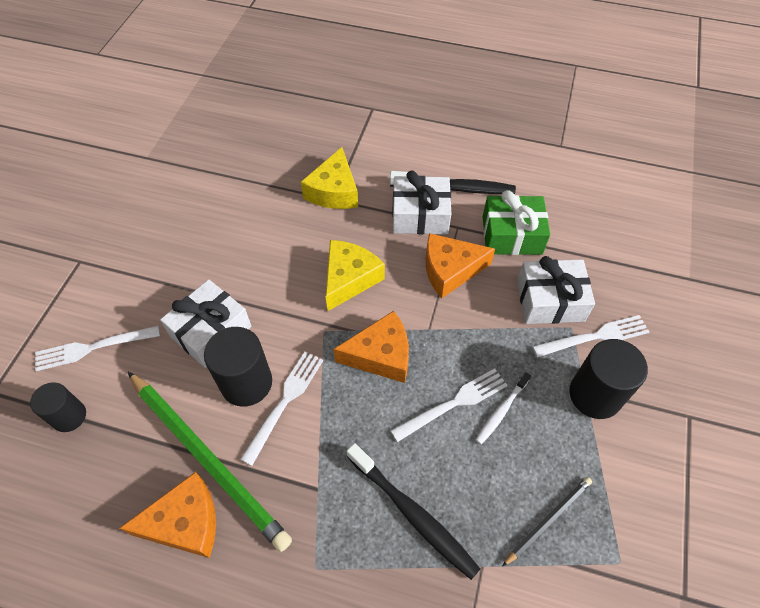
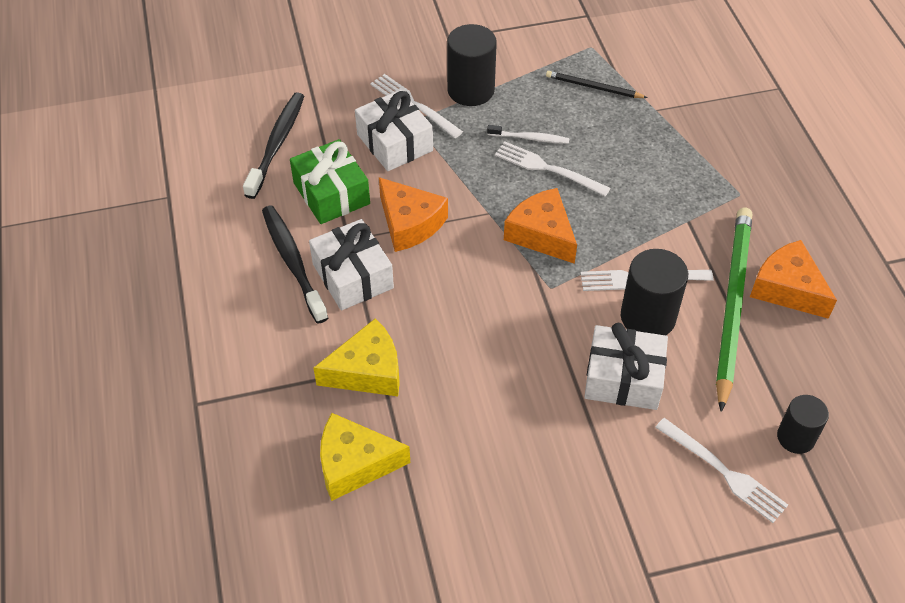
camera: 120 degrees left, 5 degrees down
yellow cheese [326,240,385,311] -> yellow cheese moved to [320,413,410,501]
black toothbrush [347,443,480,580] -> black toothbrush moved to [243,93,304,199]

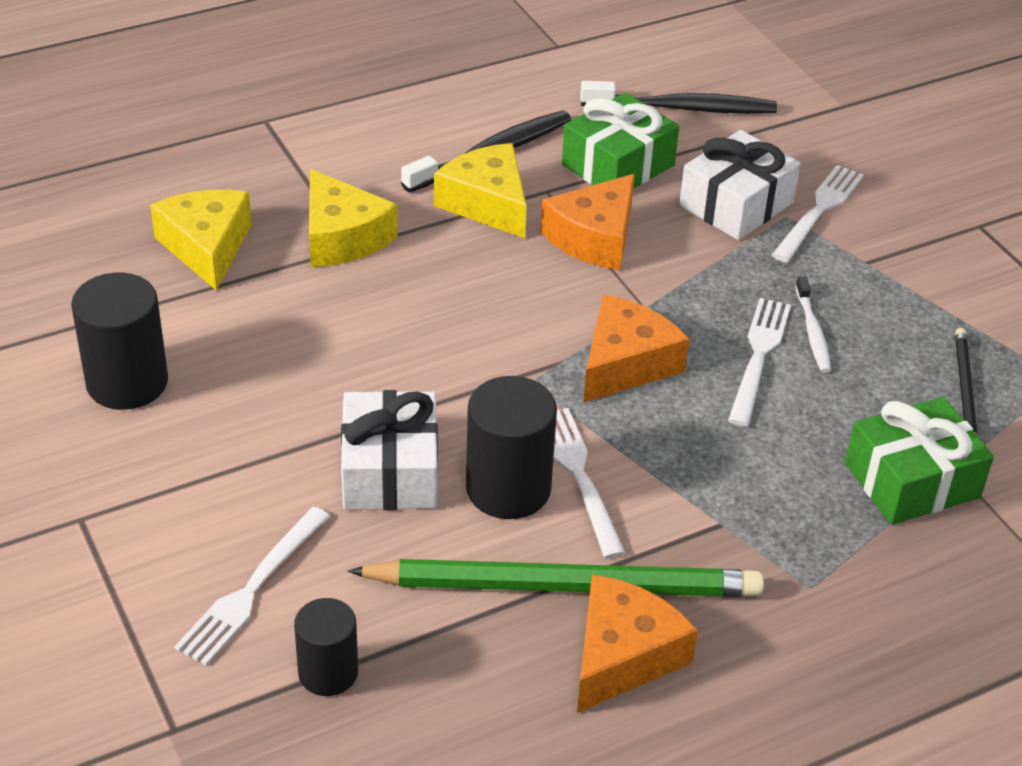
camera: 75 degrees right, 10 degrees down
white gift [309,219,394,311] -> yellow cheese [434,143,527,238]
black cylinder [447,24,497,106] -> black cylinder moved to [71,273,168,410]
none -> green gift [845,397,994,525]

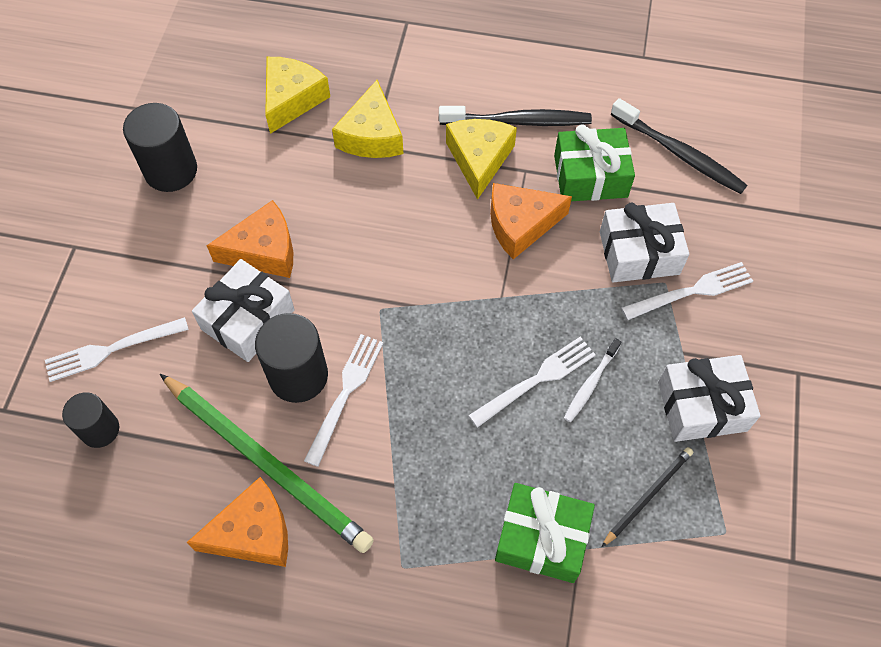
camera: 40 degrees right, 20 degrees up
orange cheese [583,295,689,403] -> orange cheese moved to [206,200,293,278]
none -> white gift [658,355,761,442]

